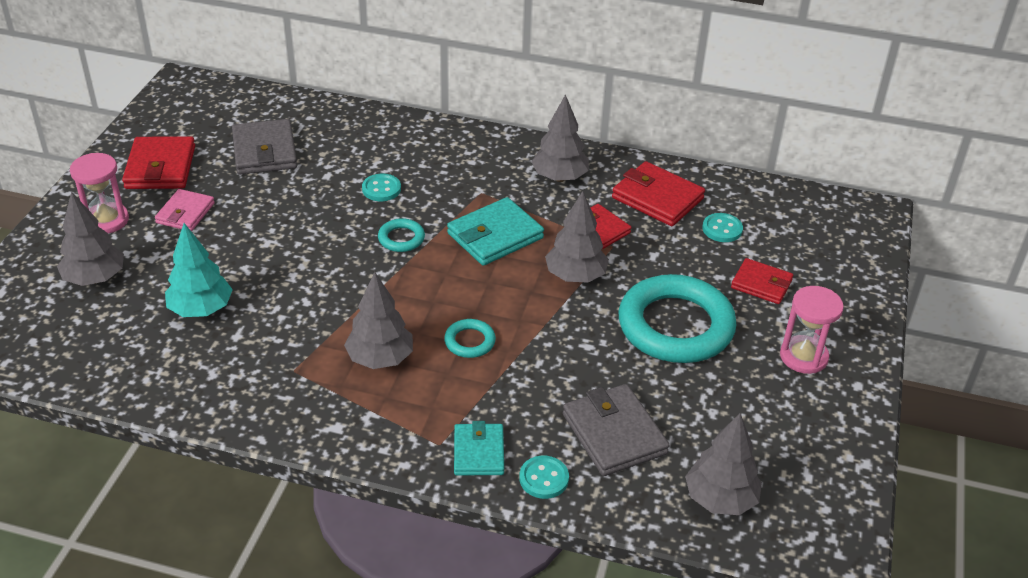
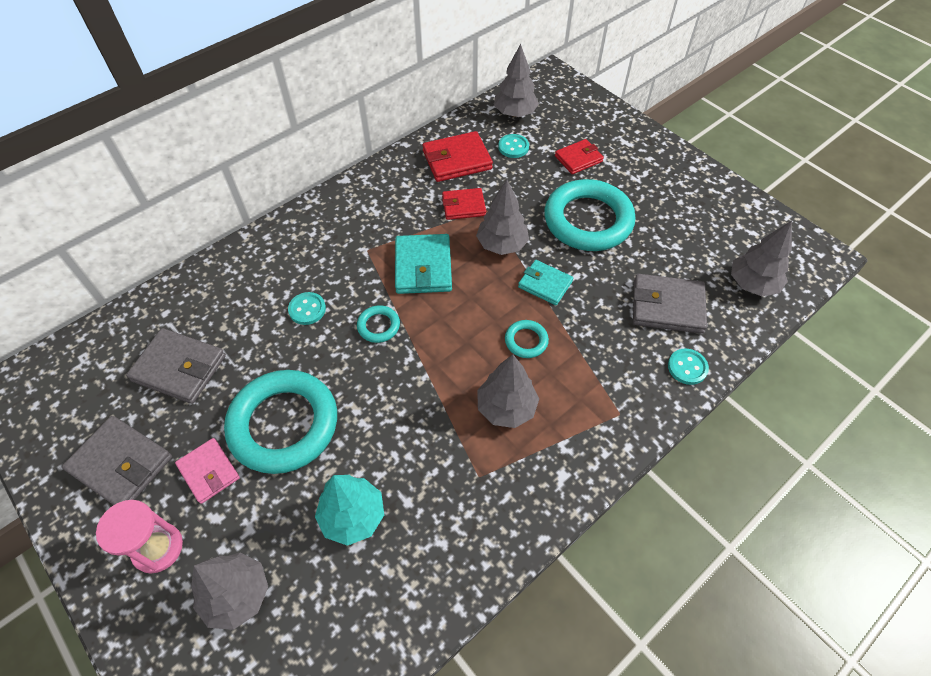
camera: 55 degrees left, 15 degrees up
red wallet [122,136,195,189] -> grey wallet [62,416,172,505]
turquoise wallet [454,421,504,475] -> turquoise wallet moved to [518,260,573,305]
grey tree [531,94,589,182] -> grey tree moved to [494,44,539,117]
pink hourglass [780,286,844,374] -> none
none -> turquoise ring [224,370,337,474]

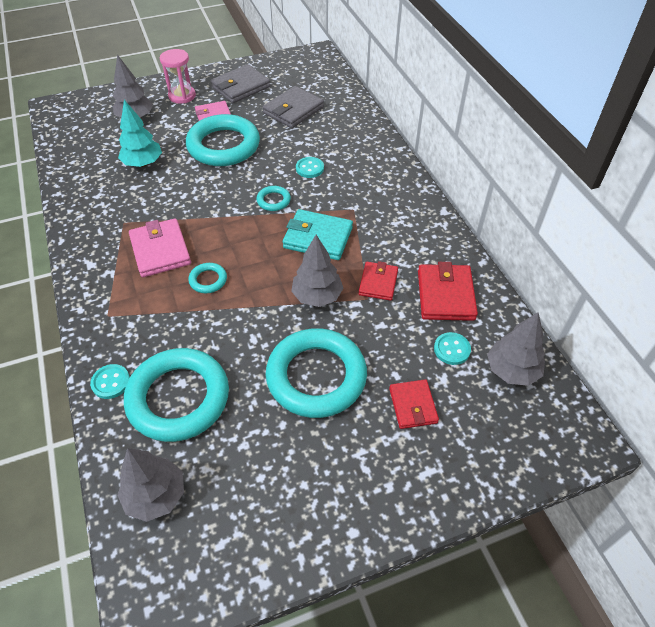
camera: 110 degrees right, 5 degrees down
grey tree [477,354,539,428] -> pink wallet [129,218,191,277]
turquoise wallet [518,260,573,305] -> none
grey wallet [633,274,707,334] -> turquoise ring [124,348,229,442]

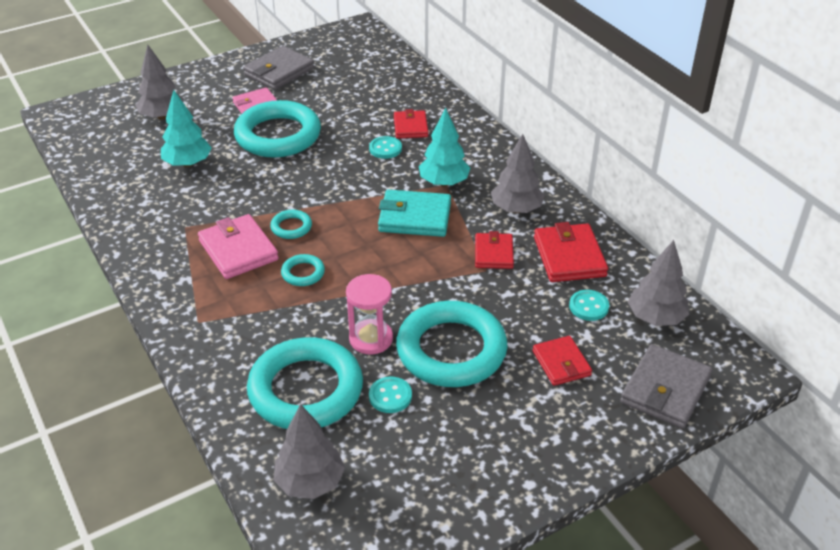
camera: 10 degrees left, 10 degrees down
turquoise button [90,364,130,399] -> turquoise button moved to [369,377,412,413]
pink hourglass [160,49,196,104] -> pink hourglass moved to [346,274,393,354]
turquoise ring [256,186,291,211] -> turquoise ring moved to [270,210,312,239]
grey wallet [263,86,324,128] -> grey wallet moved to [620,344,712,429]
grey tree [291,235,343,307] -> grey tree moved to [491,134,545,213]
none -> red wallet [394,109,428,139]
none -> turquoise tree [419,108,470,186]

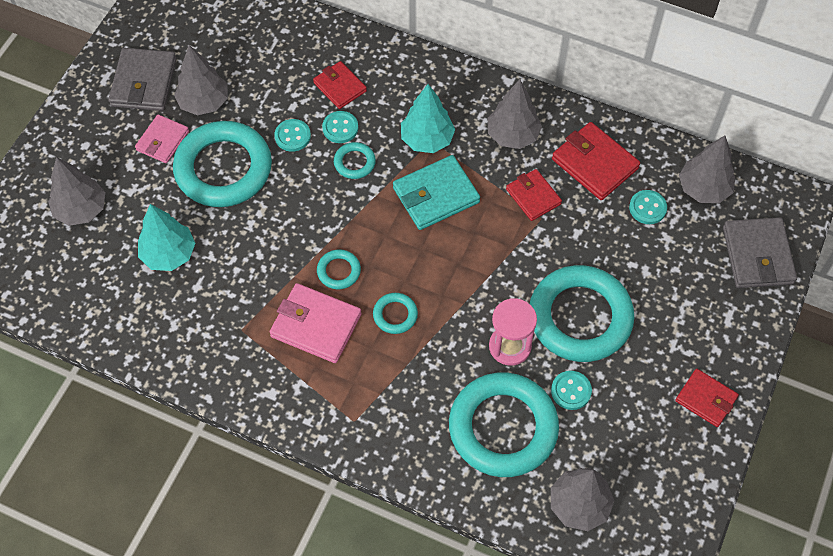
camera: 35 degrees left, 20 degrees up
red wallet [533,336,592,386] -> red wallet moved to [675,369,739,427]
none -> grey tree [174,45,228,115]
none -> turquoise button [274,119,311,152]
none -> turquoise ring [334,142,376,179]

